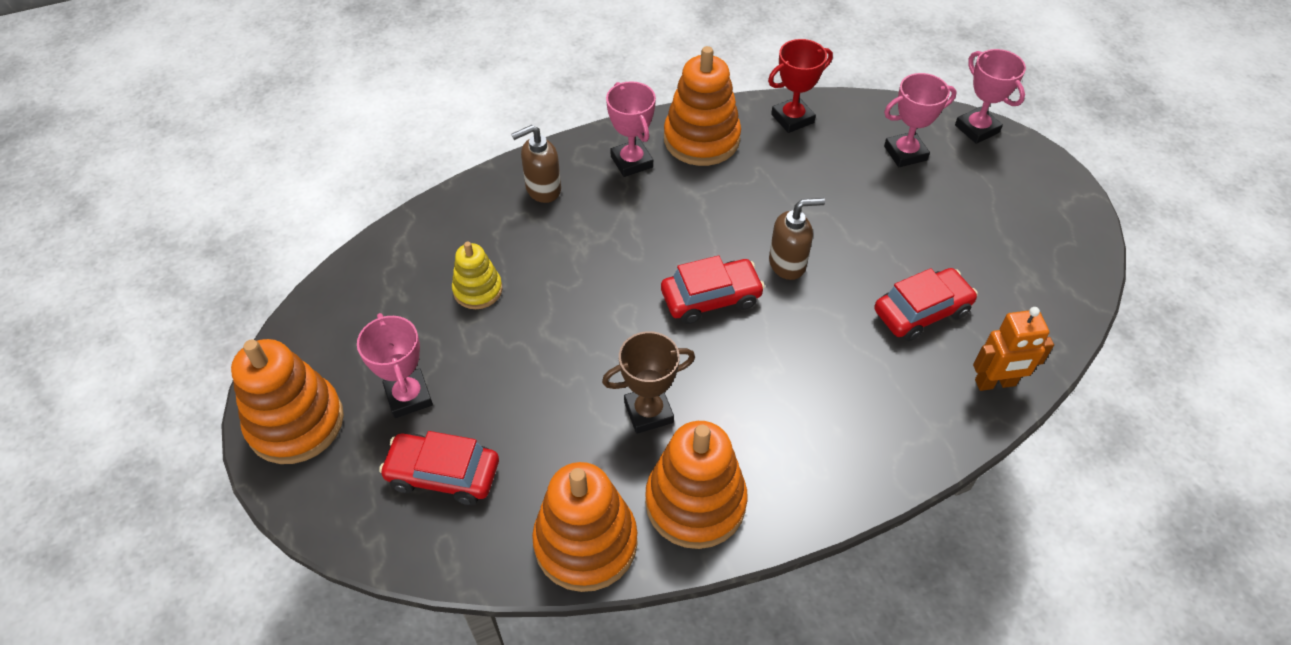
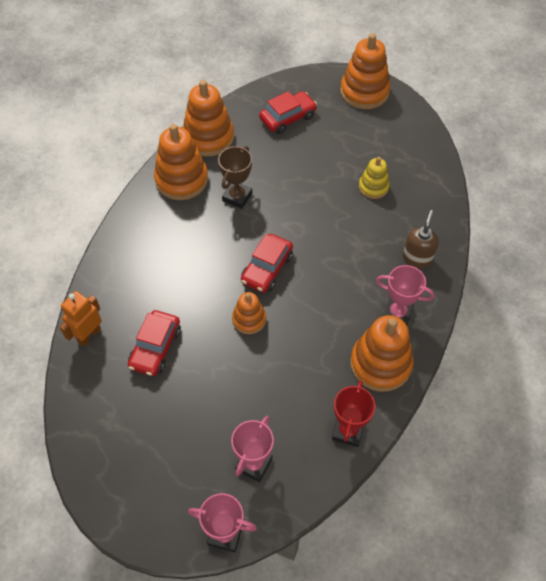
camera: 135 degrees right, 5 degrees up
pink trophy [357,313,433,418] -> none
brown soap dispenser [769,198,825,280] -> orange stacking toy [232,292,266,334]

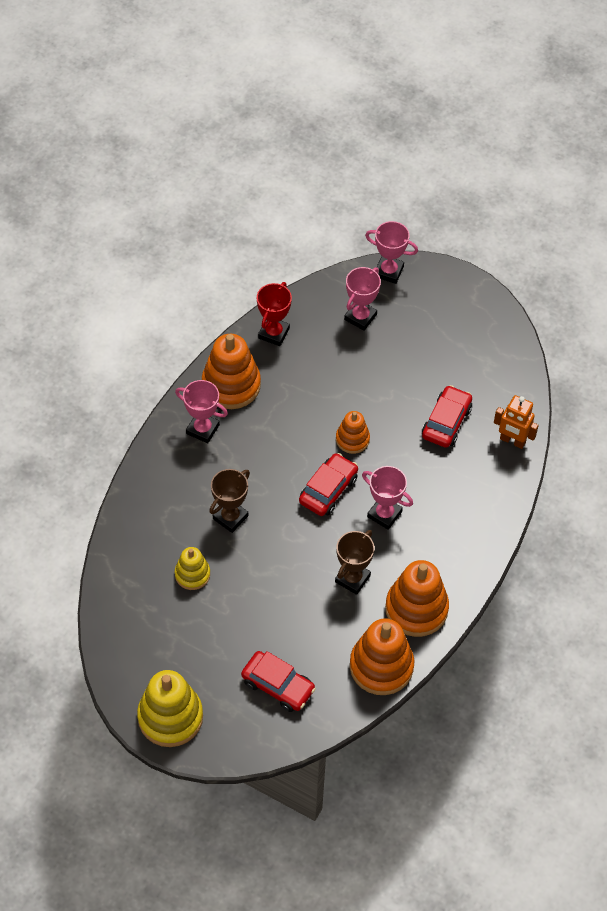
camera: 175 degrees left, 0 degrees up
orange robot [60,291,102,347] -> orange robot turned 75 degrees clockwise [494,395,539,449]
red car [259,91,317,134] -> red car turned 120 degrees counterclockwise [241,651,316,712]
orange stacking toy [340,33,390,109] -> yellow stacking toy [137,670,203,747]
brown soap dispenser [403,210,439,268] -> none
none -> brown trophy [209,469,250,533]
none -> pink trophy [362,466,413,530]

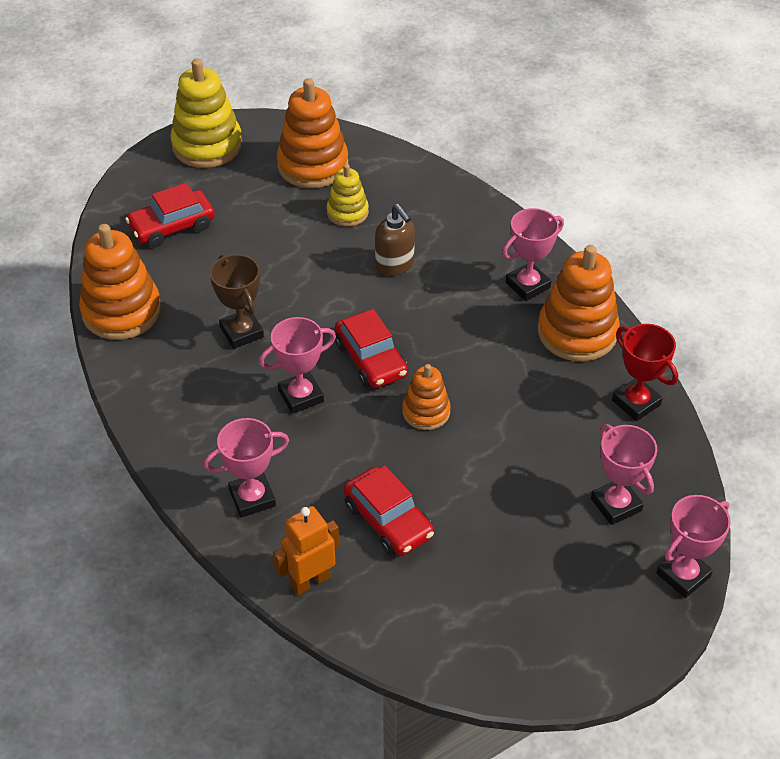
camera: 120 degrees right, 10 degrees down
brown trophy [209,469,250,533] -> brown soap dispenser [375,204,415,276]
orange stacking toy [385,560,449,637] -> orange stacking toy moved to [277,78,348,188]
none -> pink trophy [204,418,289,518]

